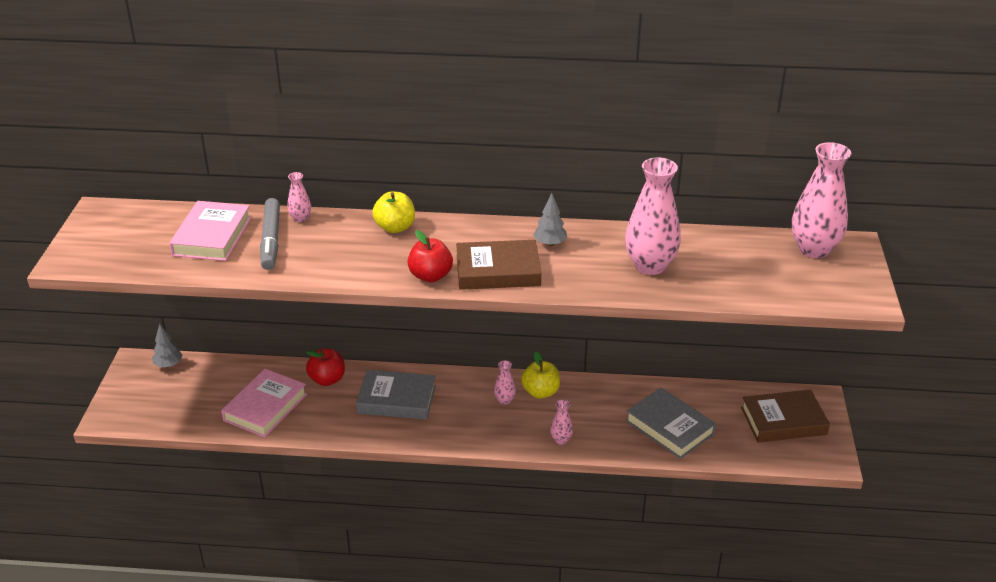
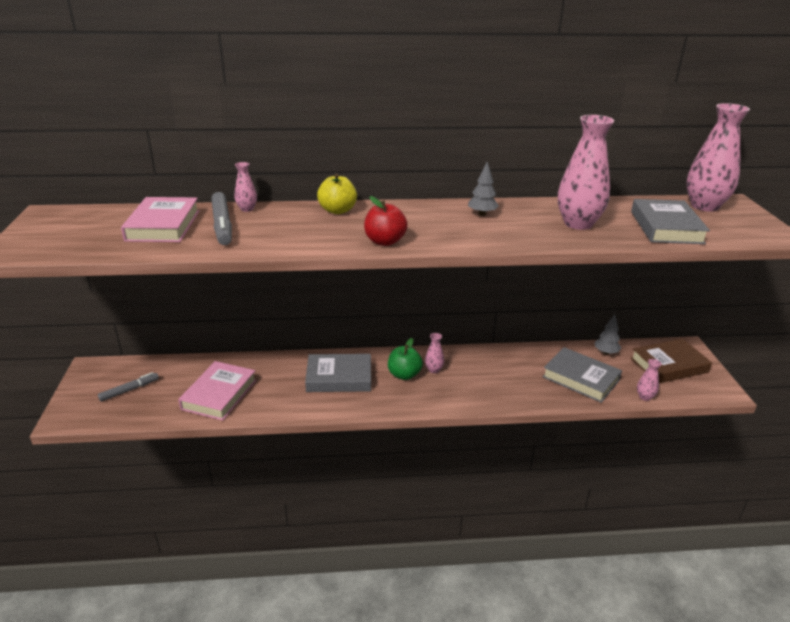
camera: 10 degrees left, 5 degrees down
grey tree [152,324,182,368] -> grey tree moved to [595,314,621,355]
red apple [306,349,345,386] -> none
brown book [456,240,541,290] -> none
yellow apple [521,352,560,399] -> none
pink vase [550,399,573,445] -> pink vase moved to [637,359,662,401]
none -> grey marker [98,372,159,401]
none -> green apple [388,338,423,380]
none -> grey book [631,199,710,244]

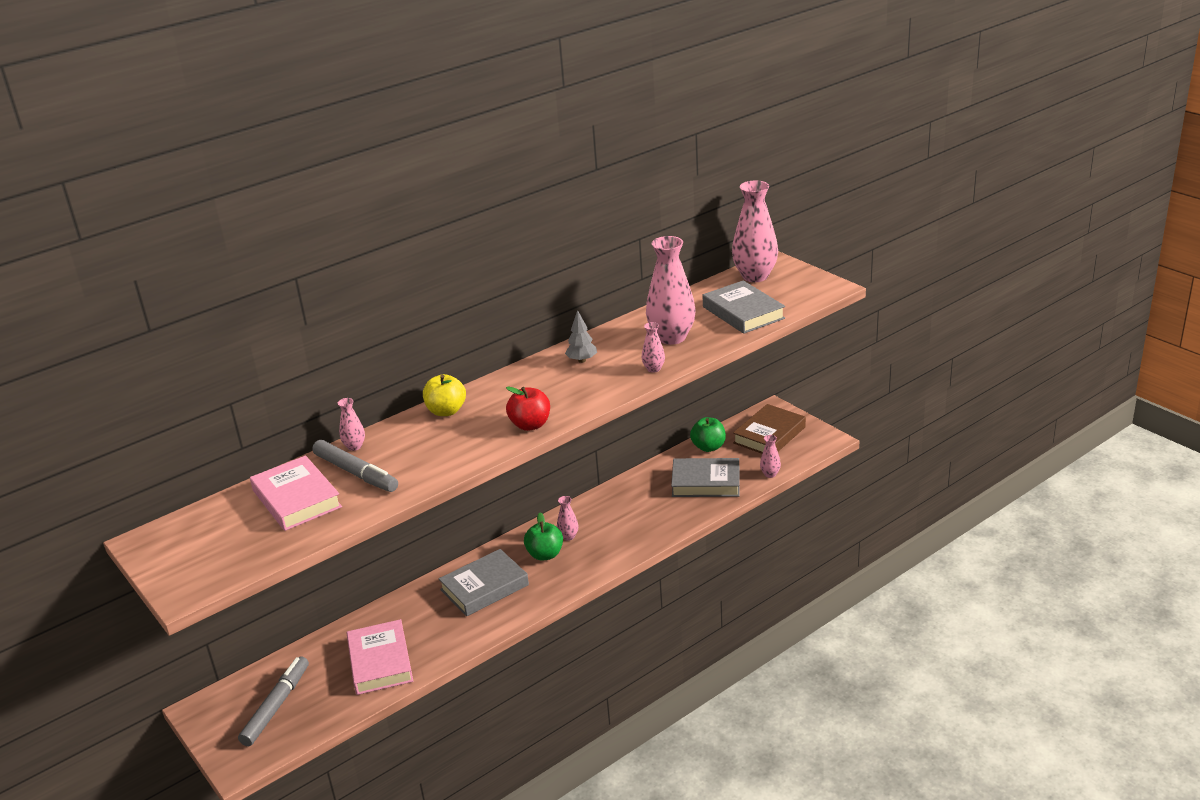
camera: 30 degrees left, 0 degrees up
grey marker [98,372,159,401] -> grey marker [238,656,309,746], size x1.58
grey tree [595,314,621,355] -> green apple [690,417,726,452]
none -> pink vase [642,322,665,373]

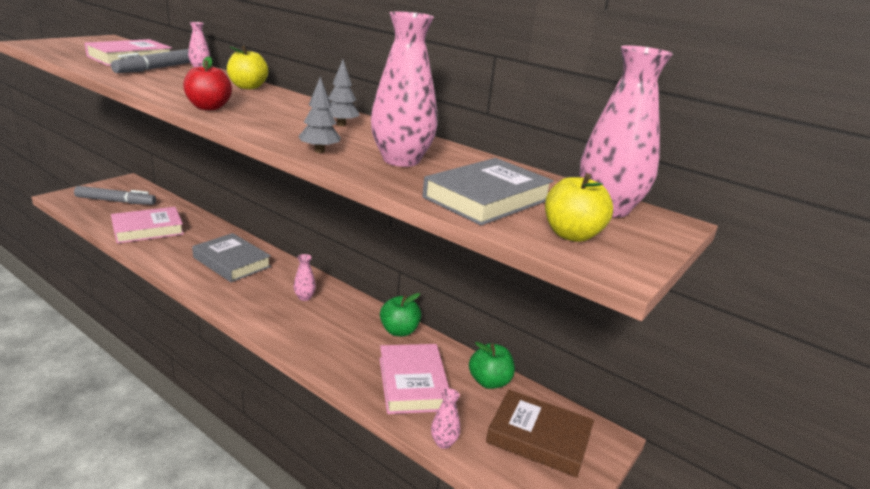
camera: 70 degrees right, 5 degrees down
green apple [524,513,563,561] -> green apple moved to [380,293,421,336]
pink vase [642,322,665,373] -> grey tree [298,77,341,153]
grey book [671,458,740,497] -> pink book [379,344,449,414]
none -> yellow apple [545,173,613,242]

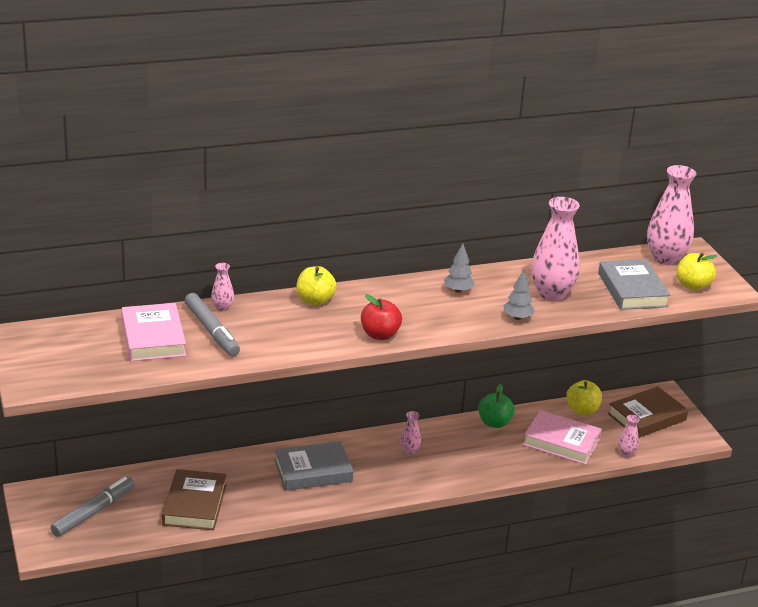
camera: 55 degrees left, 5 degrees up
pink book [111,207,184,244] -> brown book [162,469,226,530]
green apple [469,342,515,389] -> yellow apple [566,380,602,415]

